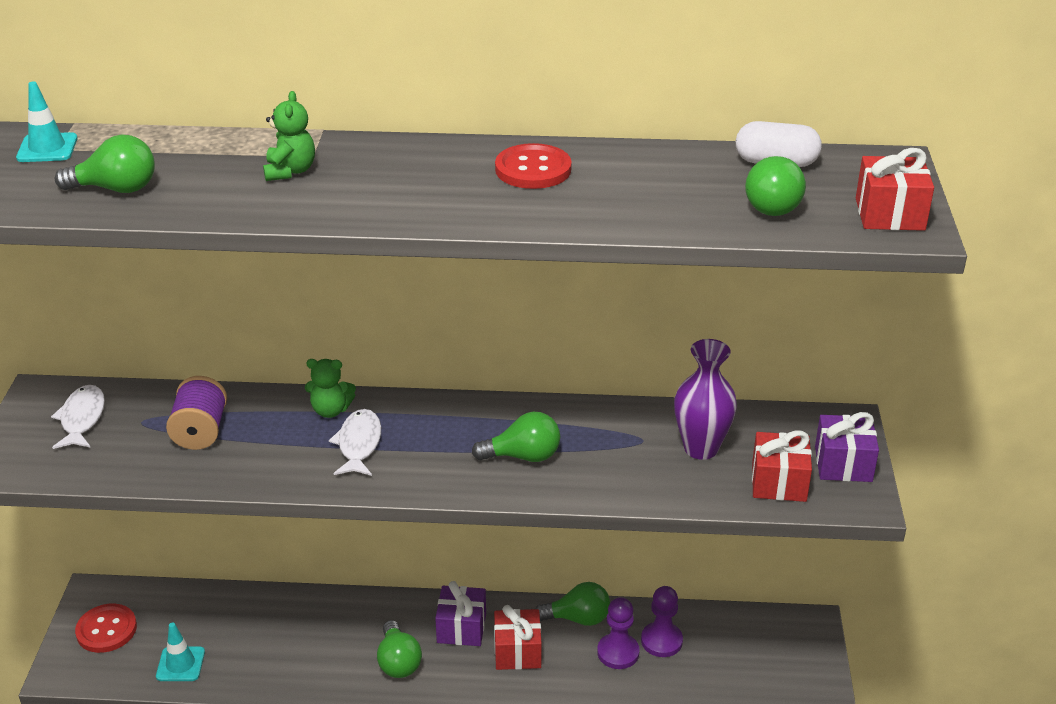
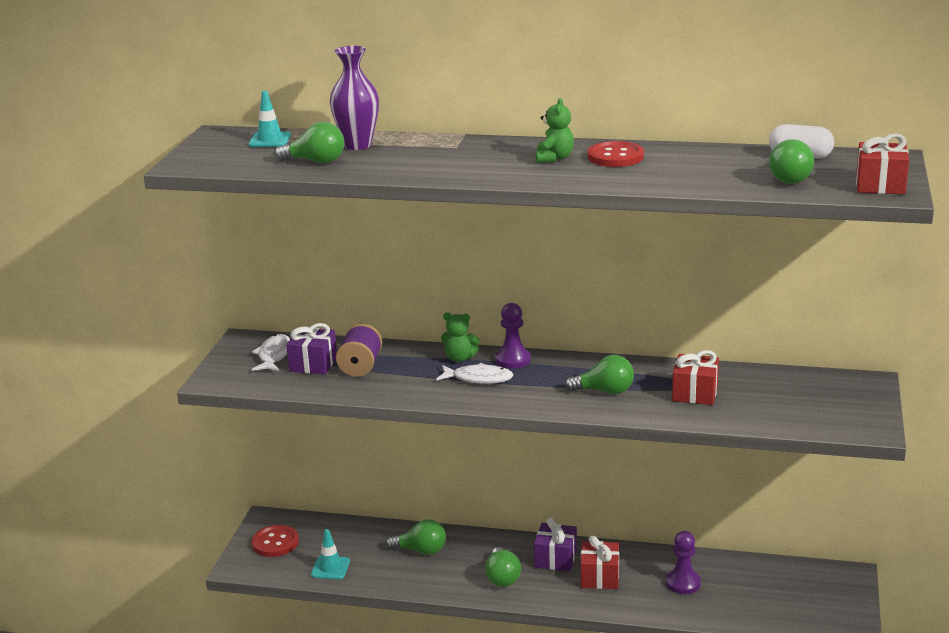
camera: 10 degrees right, 10 degrees down
green teddy bear [263,91,315,181] -> green teddy bear moved to [536,98,574,163]
white fish [329,409,381,476] -> white fish turned 90 degrees clockwise [436,363,514,384]
green light bulb [535,582,610,626] -> green light bulb moved to [386,519,446,555]
purple pawn [641,586,683,657] -> purple pawn moved to [495,303,531,369]
purple vase [674,339,737,460] -> purple vase moved to [330,46,379,150]
red gift [752,430,812,502] -> red gift moved to [672,350,719,405]
purple gift [815,412,879,482] -> purple gift moved to [286,323,337,375]

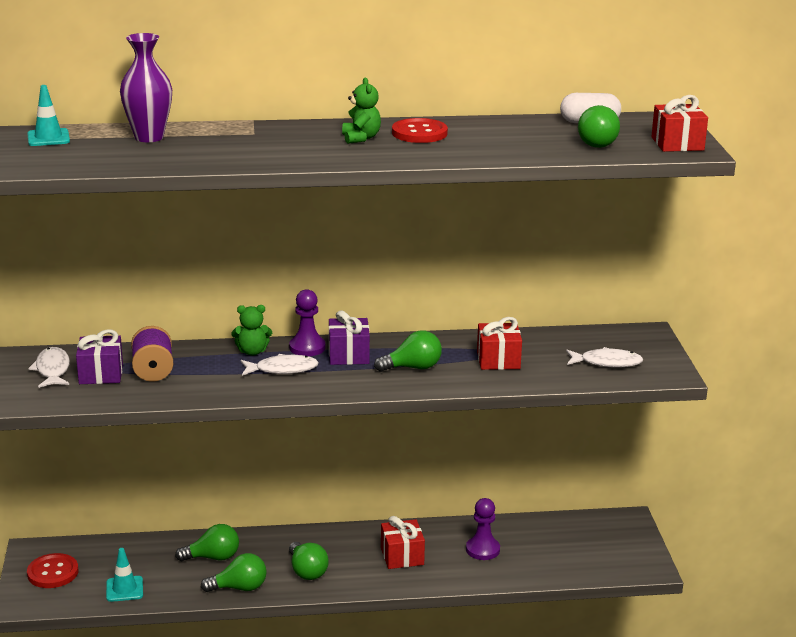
camera: 20 degrees left, 0 degrees up
green light bulb [275,122,344,163] -> green light bulb moved to [201,553,267,592]
purple gift [534,518,577,572] -> purple gift moved to [329,310,370,365]
none -> white fish [566,347,643,368]

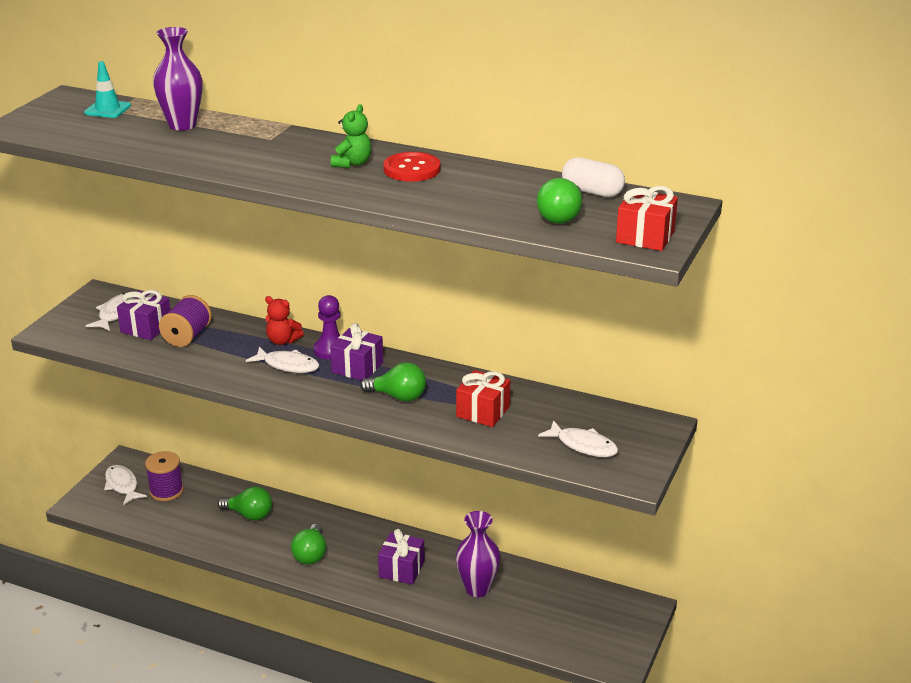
camera: 30 degrees right, 5 degrees up
red button [27,553,78,588] -> white fish [104,465,147,505]
turquoise traffic cone [106,548,143,602] -> none
green light bulb [201,553,267,592] -> none
green teddy bear [231,305,272,356] -> red teddy bear [265,296,304,345]
red gift [381,516,425,569] -> purple gift [378,529,425,584]
purple pawn [466,498,500,560] -> purple vase [456,511,500,597]
none -> purple spool [145,451,183,501]

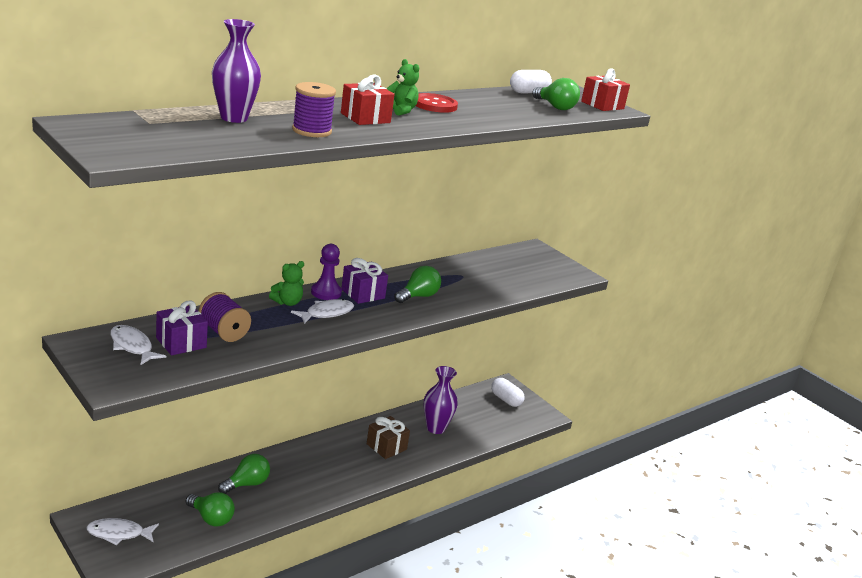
camera: 65 degrees left, 5 degrees down
turquoise traffic cone [84,61,131,118] -> none
purple spool [145,451,183,501] -> purple spool moved to [292,82,336,137]
red teddy bear [265,296,304,345] -> green teddy bear [269,261,304,306]
green light bulb [291,524,326,565] -> green light bulb moved to [186,492,235,527]
purple gift [378,529,425,584] -> brown gift [367,416,410,459]
red gift [456,370,510,427] -> red gift moved to [341,74,395,125]
white fish [538,420,618,457] -> none
none -> white capsule [491,378,525,407]

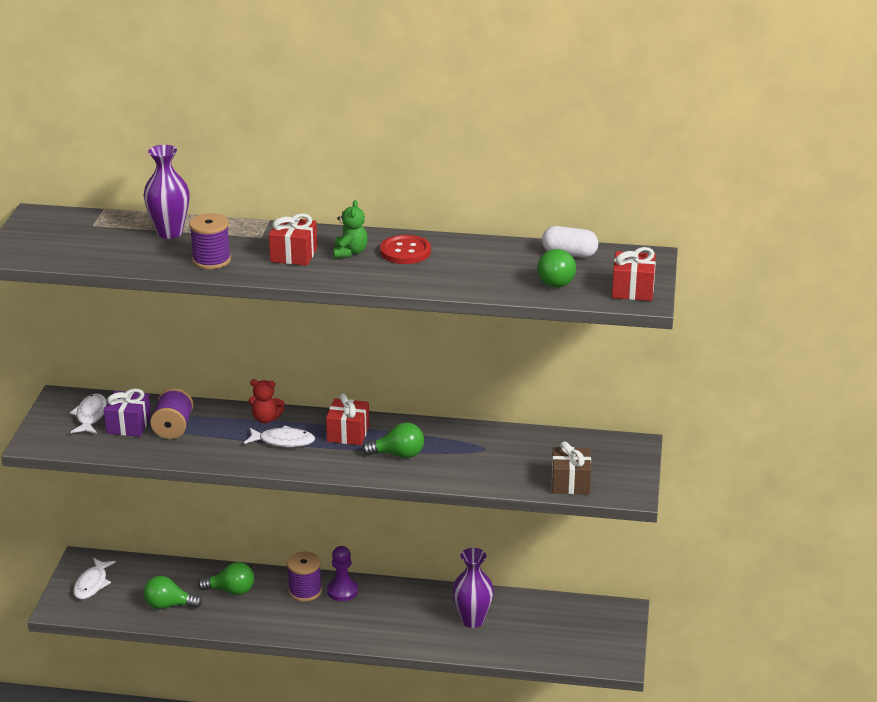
camera: 50 degrees right, 5 degrees up
white fish [87,518,159,545] -> white fish turned 120 degrees counterclockwise [73,558,116,599]
green light bulb [186,492,235,527] -> green light bulb turned 105 degrees clockwise [143,576,202,609]
green teddy bear [269,261,304,306] -> red teddy bear [249,379,285,423]
purple pawn [311,244,342,300] -> purple pawn moved to [327,546,358,601]
purple gift [342,258,388,304] -> red gift [326,393,369,445]
brown gift [367,416,410,459] -> brown gift moved to [552,441,591,494]
white capsule [491,378,525,407] -> none
none -> purple spool [287,551,322,602]

